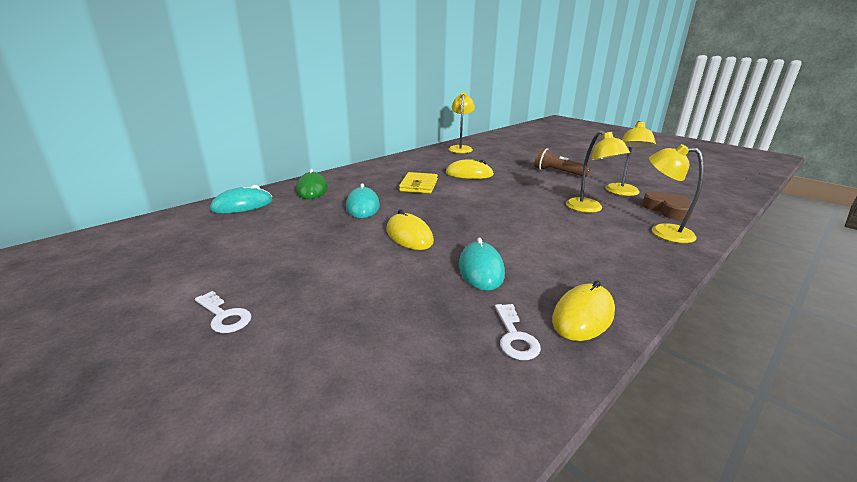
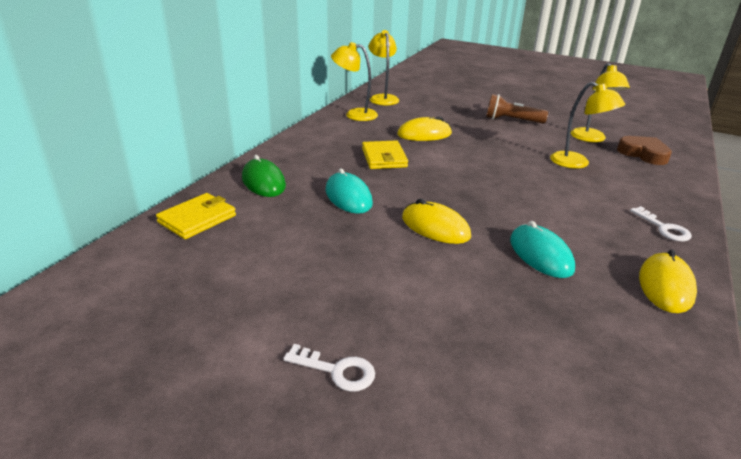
camera: 20 degrees left, 5 degrees up
turquoise mouse [210,185,273,213] -> yellow wallet [156,193,236,239]
white key [495,304,541,360] -> white key moved to [630,206,692,241]
yellow lamp [649,144,704,243] -> yellow lamp moved to [331,42,378,121]

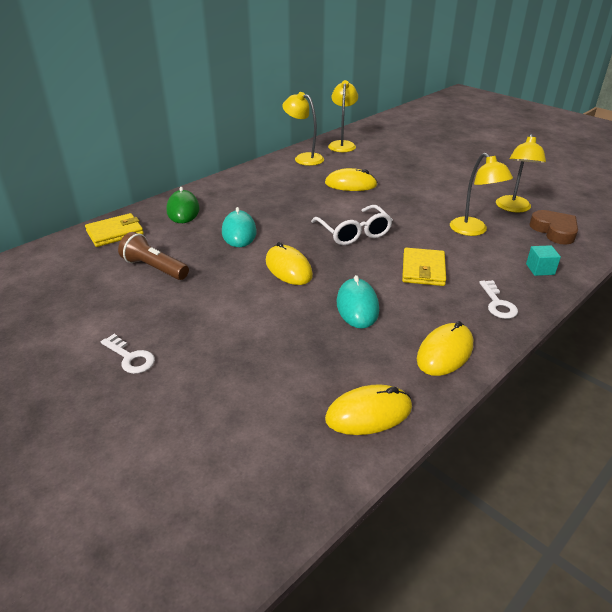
camera: 20 degrees right, 5 degrees up
yellow wallet [362,140,408,169] -> yellow wallet moved to [402,248,446,286]
brown flashlight [486,94,548,124] -> brown flashlight moved to [118,232,189,280]
none -> white glasses [311,205,393,245]
none -> yellow mouse [325,384,412,435]
none -> turquoise cube [526,245,561,276]

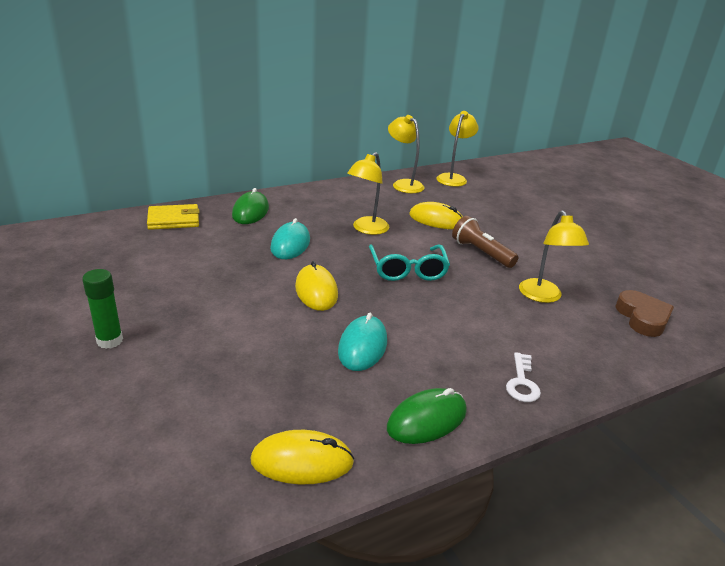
camera: 15 degrees right, 5 degrees down
white key [101,334,155,374] -> green glue stick [82,269,123,349]
brown flashlight [118,232,189,280] -> brown flashlight moved to [452,216,518,268]
white glasses [311,205,393,245] -> turquoise glasses [369,244,450,281]
yellow wallet [402,248,446,286] -> none
yellow mouse [417,321,473,376] -> green mouse [387,388,467,444]
yellow lamp [496,134,546,213] -> yellow lamp moved to [347,152,389,235]
turquoise cube [526,245,561,276] -> none

